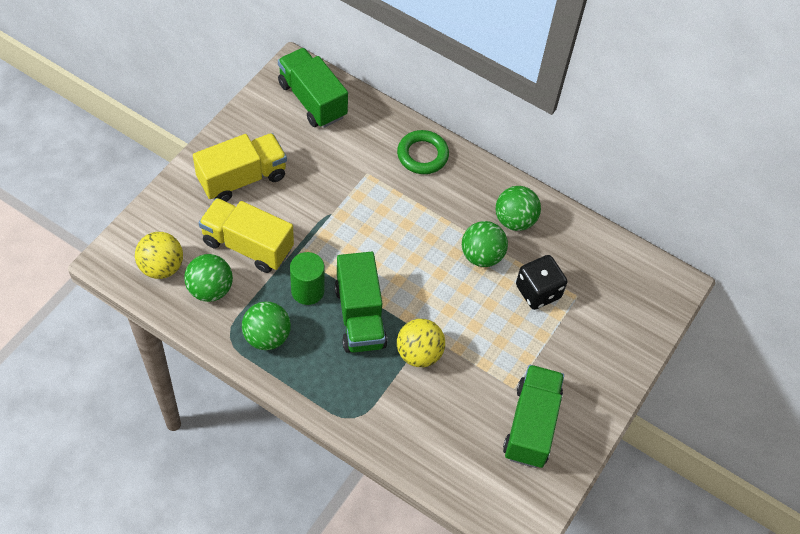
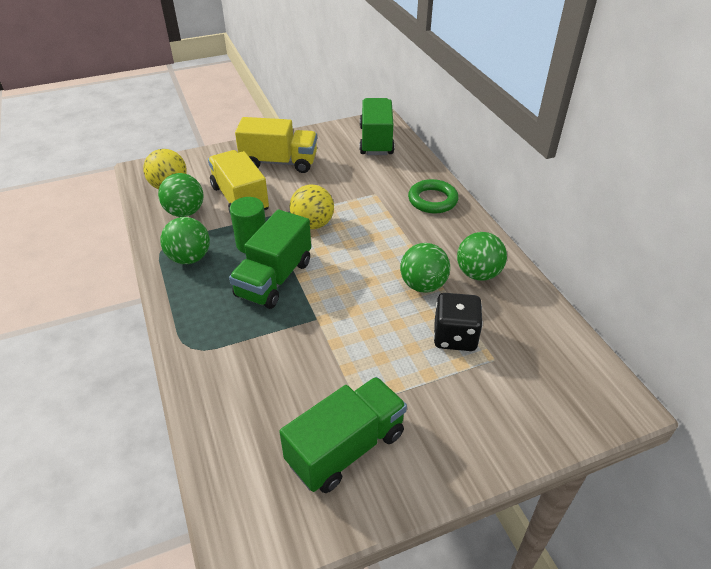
camera: 40 degrees right, 15 degrees down
yellow ball [397,319,445,367] -> yellow ball moved to [290,184,334,229]

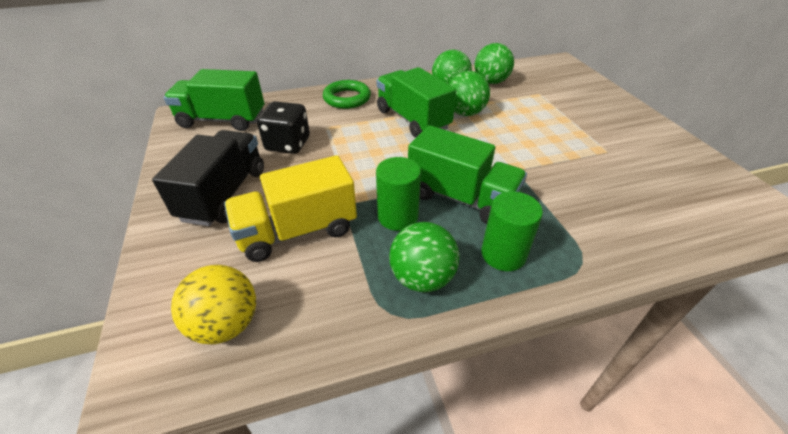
camera: 85 degrees left, 0 degrees up
green ball [158,173,203,217] -> green ball moved to [475,43,514,84]
yellow truck [235,117,317,173] -> black truck [152,130,264,226]
green truck [279,377,407,493] -> green truck moved to [376,67,456,138]
yellow ball [290,184,334,229] -> none
black dice [434,293,483,351] -> black dice moved to [257,101,310,154]
none -> green cylinder [481,191,543,271]

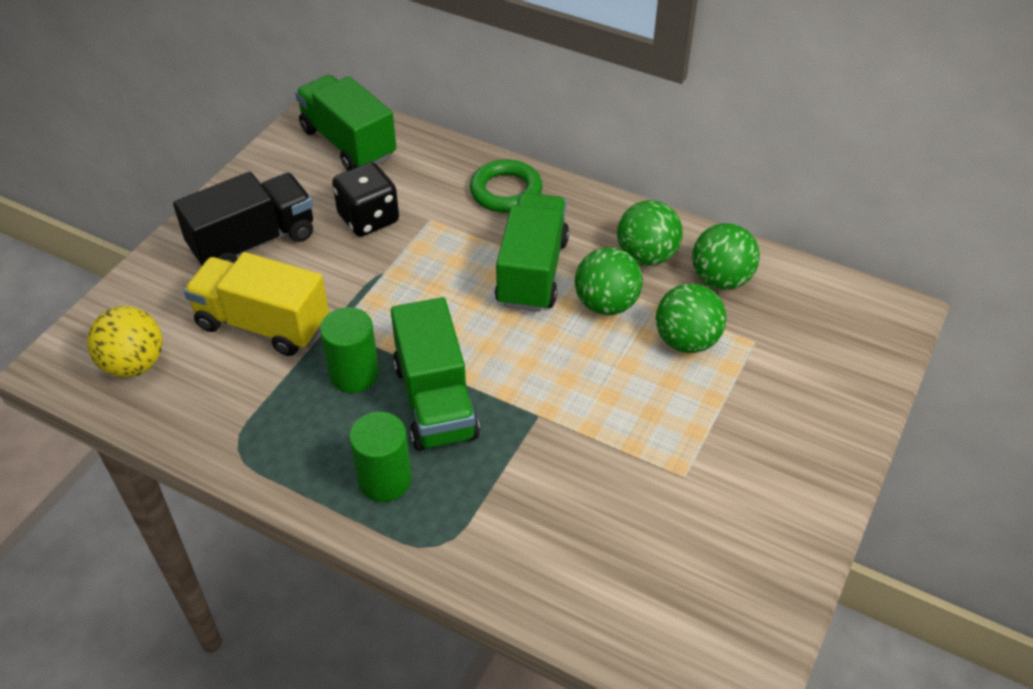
camera: 45 degrees right, 5 degrees up
green ball [389,222,459,292] -> green ball moved to [656,283,726,353]

